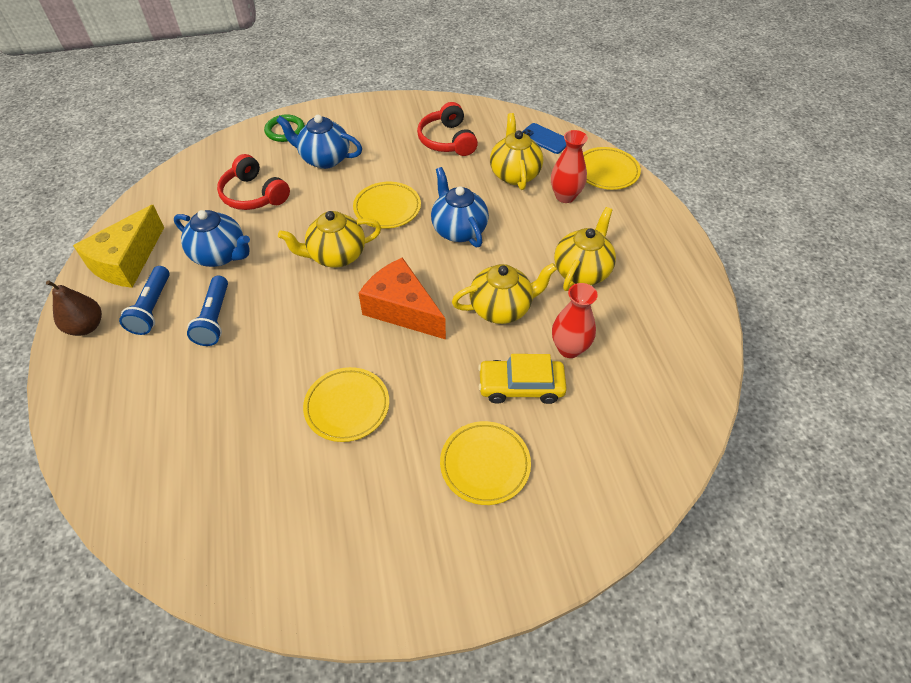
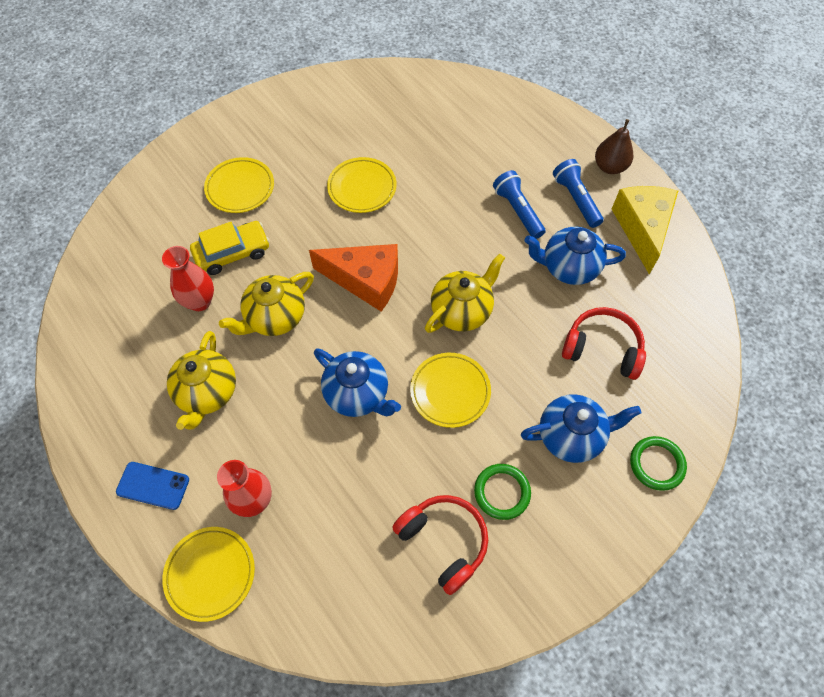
camera: 155 degrees right, 10 degrees up
yellow teapot [490,113,543,190] -> none
blue phone [522,123,566,154] -> blue phone moved to [116,462,189,510]
none -> green ring [474,464,531,520]

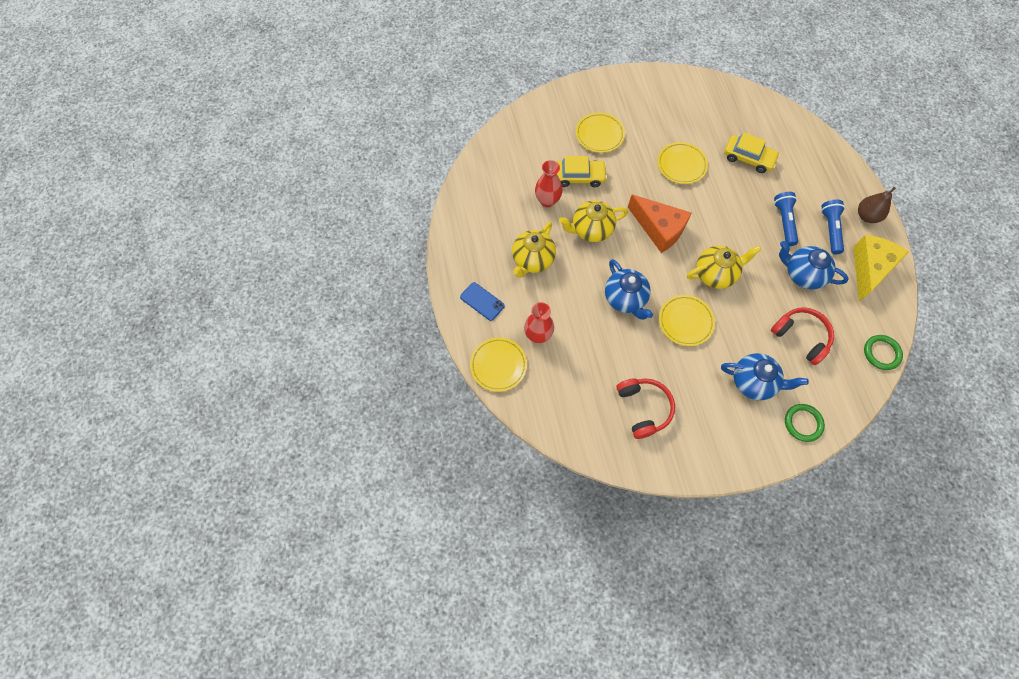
camera: 25 degrees right, 5 degrees up
green ring [474,464,531,520] -> green ring moved to [864,335,903,370]
none -> yellow car [724,132,780,173]

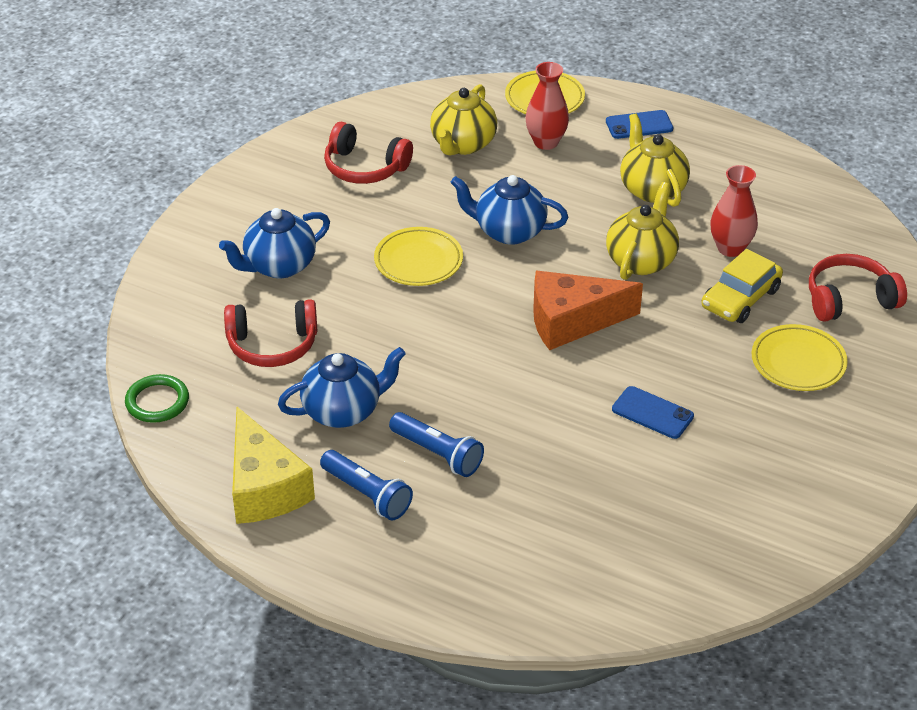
camera: 130 degrees right, 25 degrees down
yellow plate [657,142,708,184] -> blue phone [612,386,694,439]
yellow teapot [687,246,761,289] -> yellow teapot moved to [430,84,497,155]
yellow car [724,132,780,173] -> none
green ring [785,404,825,442] -> none
brown pear [858,187,896,223] -> none
none -> red headphones [809,254,907,322]

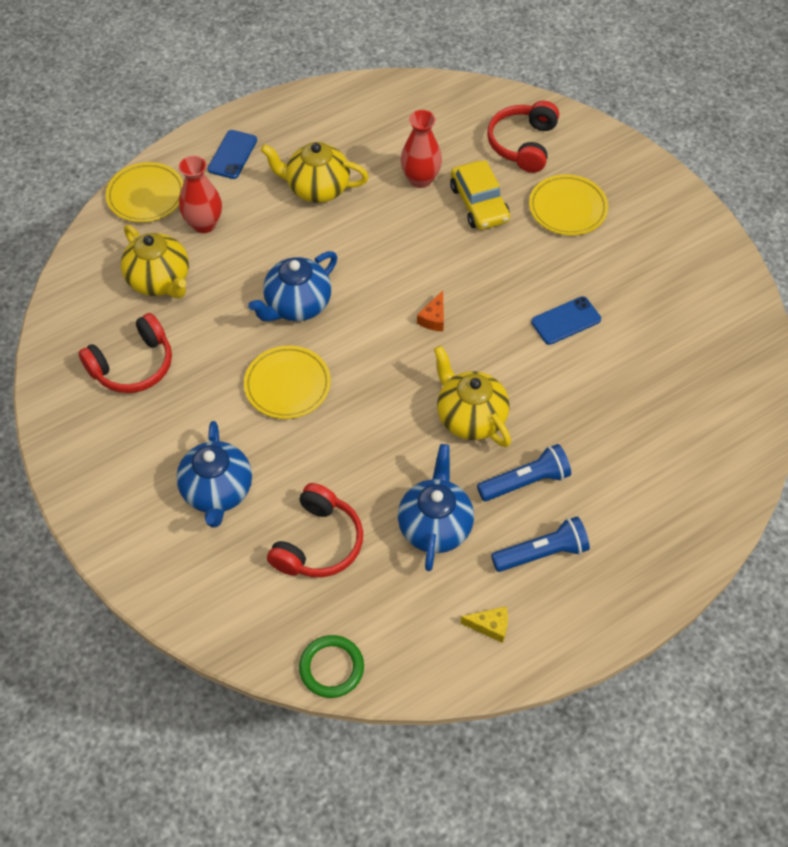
camera: 60 degrees left, 15 degrees up
yellow cheese [232,407,315,524] -> yellow cheese [460,606,508,643], size x0.41
orange cheese [533,271,643,350] -> orange cheese [417,290,444,331], size x0.41
yellow teapot [606,182,679,280] -> yellow teapot moved to [434,346,511,447]

